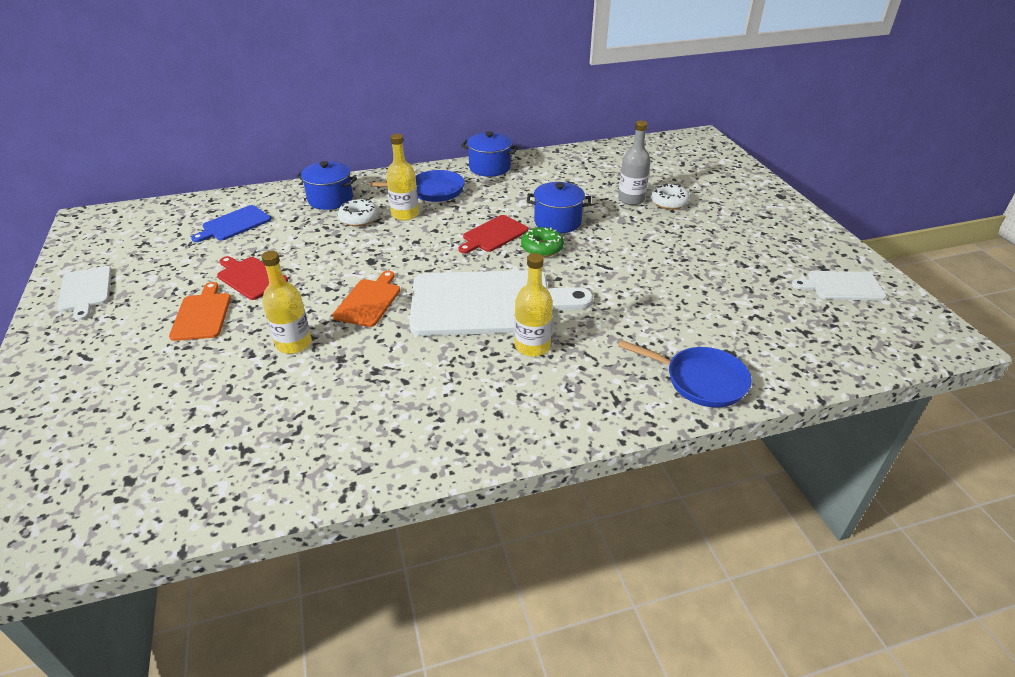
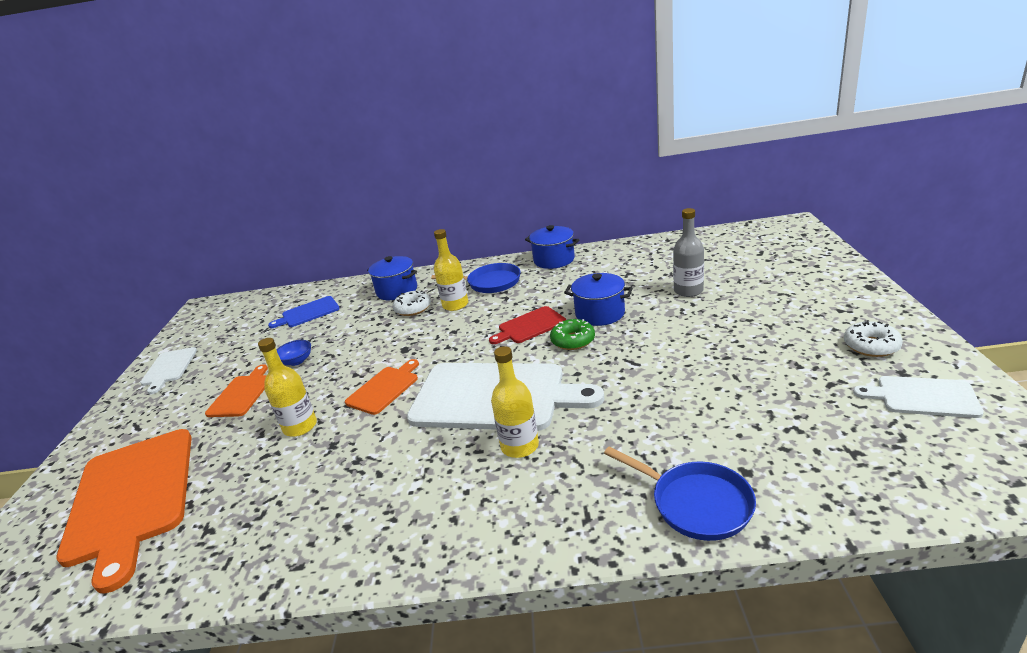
camera: 20 degrees right, 10 degrees down
red cutting board [217,256,288,300] -> blue bowl [277,340,311,366]
white donut [650,184,690,210] -> white donut moved to [844,321,903,357]
none -> orange cutting board [56,429,192,594]

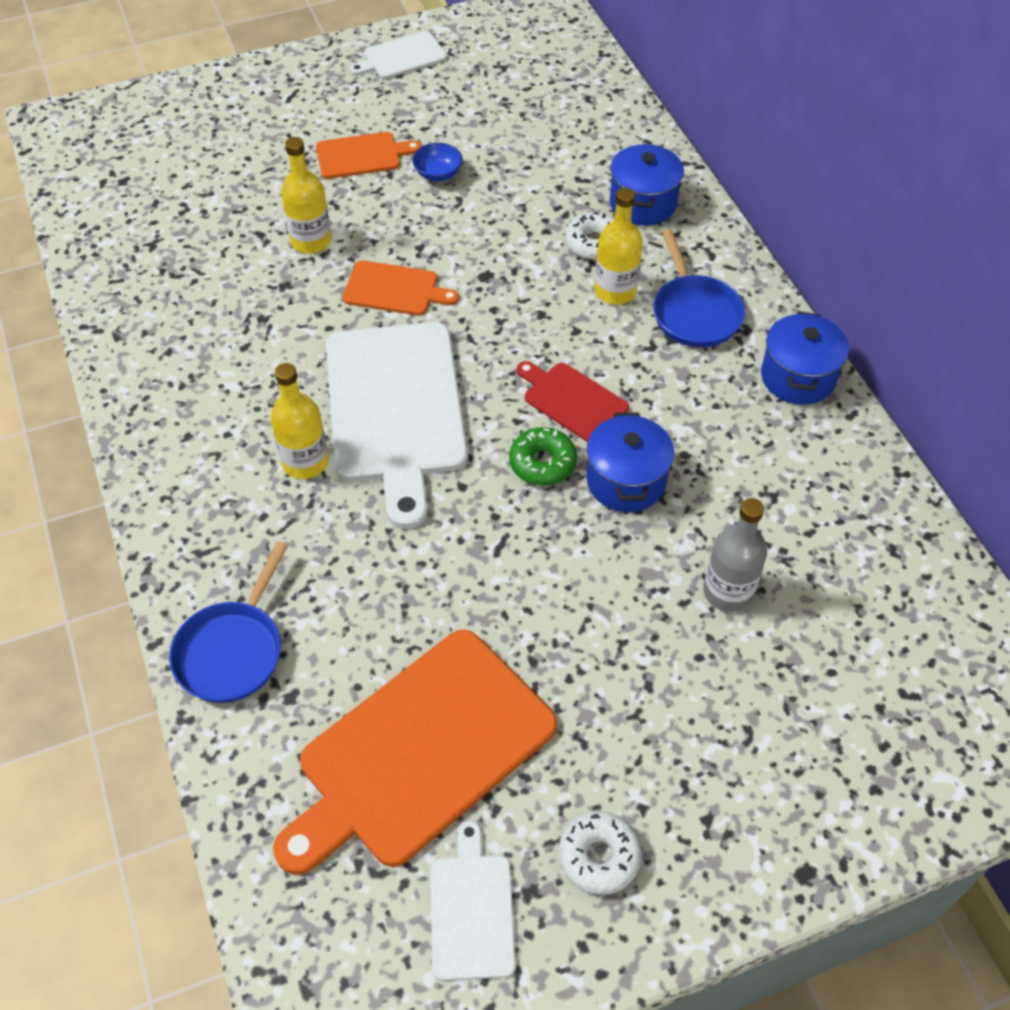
camera: 65 degrees right, 25 degrees up
orange cutting board [56,429,192,594] -> orange cutting board moved to [273,630,557,875]
blue cutting board [268,296,340,328] -> none

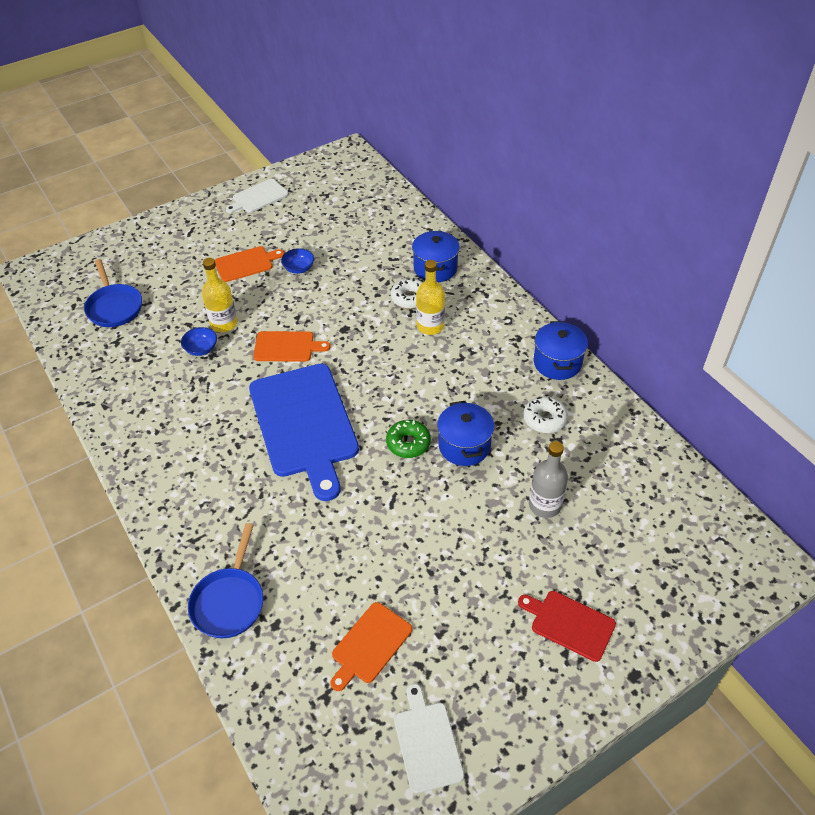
camera: 10 degrees left, 5 degrees down
yellow bottle [270,363,329,479] -> none
orange cutting board [273,630,557,875] -> orange cutting board [330,602,412,691], size x0.49
white cutting board [326,322,468,529] -> blue cutting board [249,364,359,501]
red cutting board [517,361,629,442] -> red cutting board moved to [518,591,616,662]
white donut [559,811,642,895] -> white donut moved to [523,396,568,433]
blue pan [653,229,745,348] -> blue pan moved to [84,259,142,327]
none -> blue bowl [181,327,217,356]

